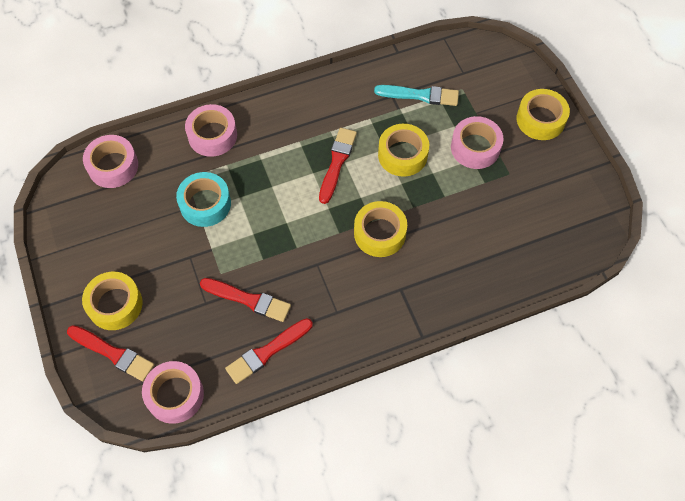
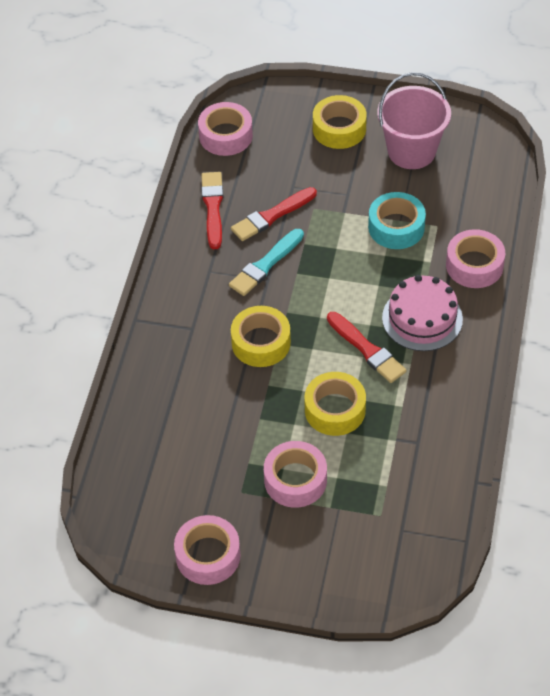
camera: 125 degrees right, 10 degrees down
red brush [67,325,154,381] -> none
pink tape [83,135,138,188] -> pink tape moved to [174,515,241,585]
turquoise brush [374,85,459,106] -> turquoise brush moved to [229,229,304,296]
yellow tape [517,89,570,140] -> none
none -> pink bucket [377,72,451,169]
none -> pink cake [382,275,463,351]

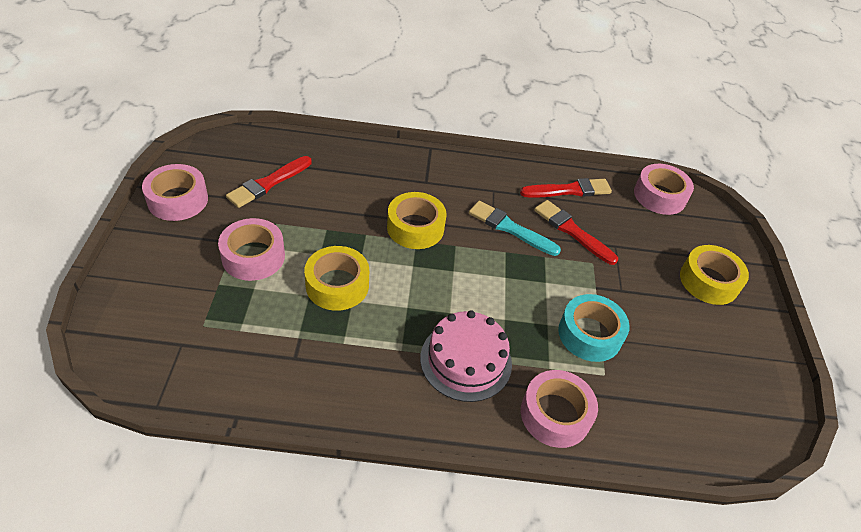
camera: 75 degrees right, 5 degrees down
red brush [327,312,407,383] -> red brush moved to [226,156,312,208]
pink bucket [377,72,451,169] -> none

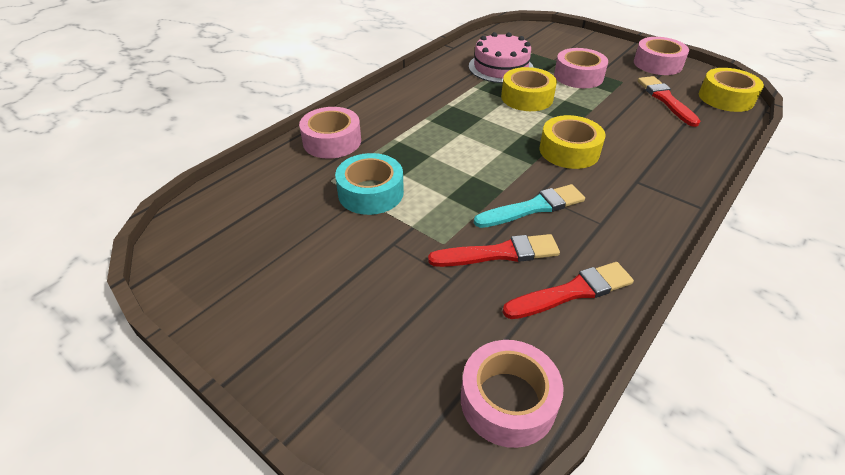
camera: 130 degrees right, 5 degrees down
pink cake [420,310,512,402] -> pink cake moved to [469,32,534,83]
red brush [520,178,612,198] -> red brush turned 135 degrees counterclockwise [503,262,634,319]
yellow tape [680,245,749,305] -> yellow tape moved to [699,68,764,112]

